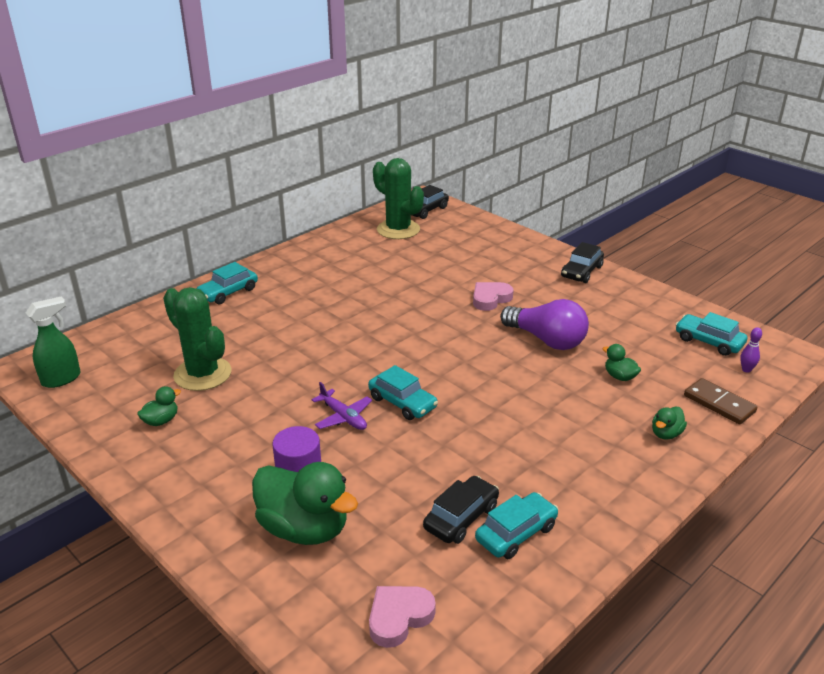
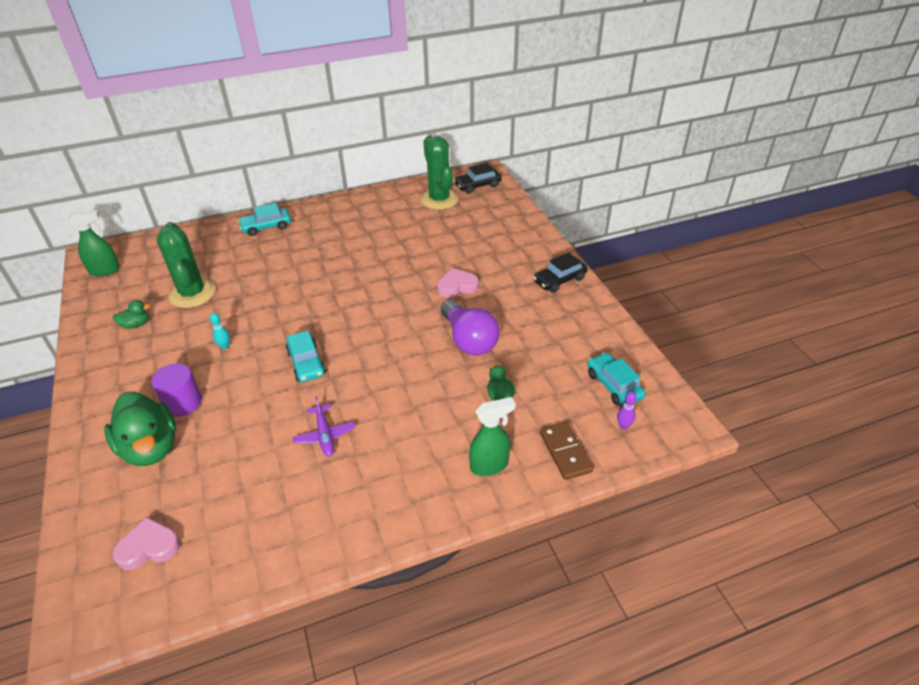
camera: 25 degrees right, 10 degrees up
purple plane [312,382,372,430] -> purple plane moved to [293,397,356,457]
black car [423,476,499,544] -> none
turquoise car [475,492,558,559] -> none
green duck [652,407,687,440] -> green spray bottle [469,397,516,476]
none -> turquoise bowling pin [210,313,230,349]

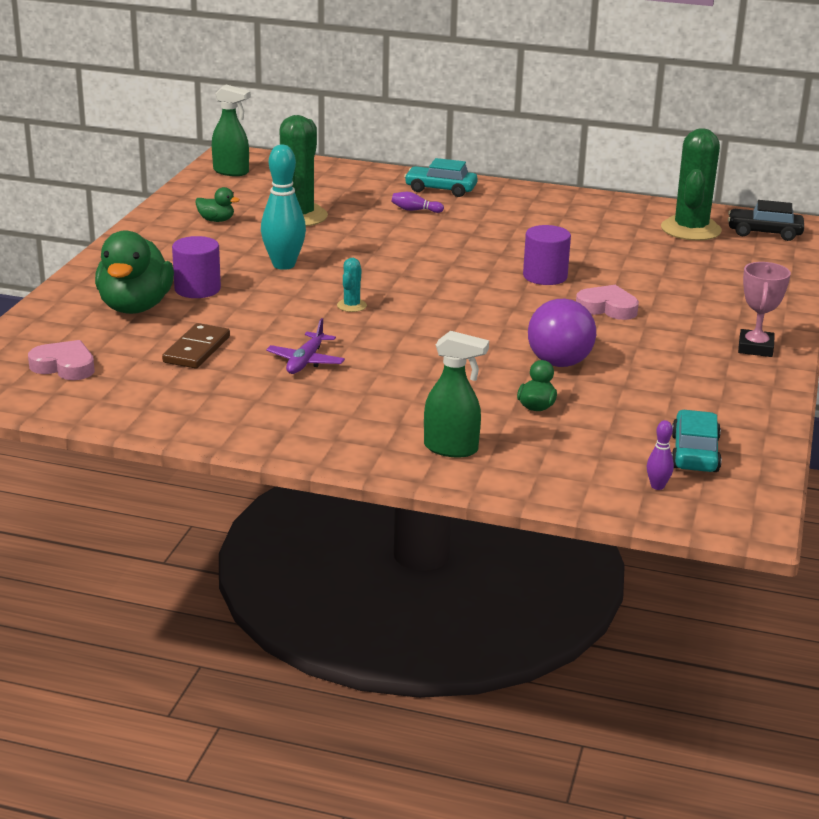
camera: 35 degrees right, 15 degrees down
turquoise bowling pin [210,313,230,349] -> turquoise bowling pin [261,144,306,270], size x2.18
turquoise car [286,331,326,382] -> turquoise cactus [337,258,367,312]
black car [533,252,588,293] -> pink trophy [738,262,791,357]
brown domino [540,422,593,480] -> brown domino moved to [162,323,230,368]
none -> purple bowling pin [392,192,444,213]
none -> purple cylinder [523,225,571,285]

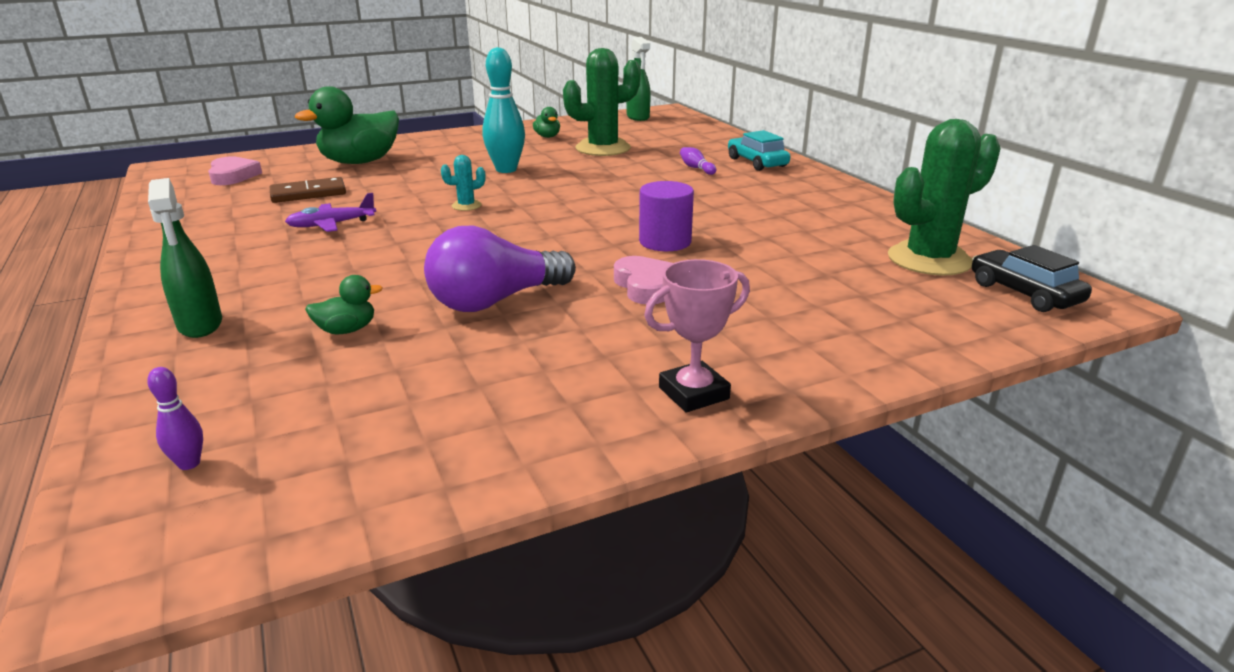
camera: 50 degrees right, 0 degrees up
purple cylinder [172,236,221,298] -> none
turquoise car [671,410,722,472] -> none

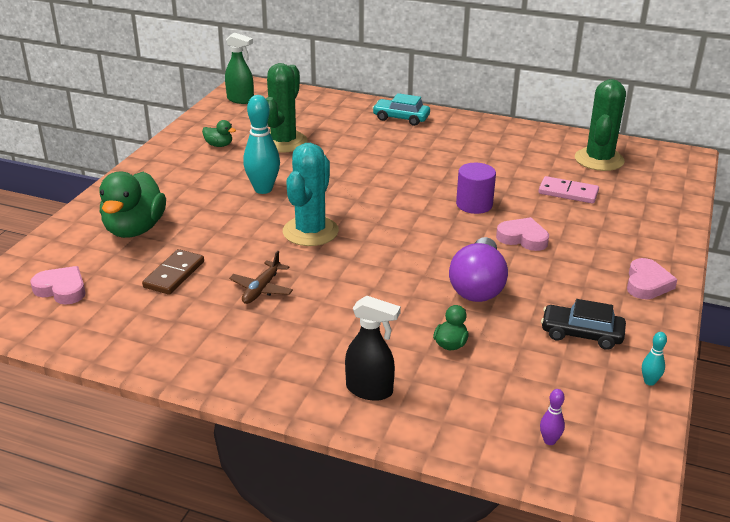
camera: 45 degrees left, 5 degrees up
green spray bottle [148,178,222,338] -> black spray bottle [345,295,401,401]
purple plane [285,193,376,232] -> brown plane [229,251,293,304]
turquoise cactus [441,155,486,211] -> turquoise cactus [283,143,339,246], size x2.28
pink trophy [644,259,750,412] -> pink heart [627,258,678,299]
purple bowling pin [680,147,716,175] -> none
black car [972,245,1092,312] -> black car moved to [541,299,626,350]
none -> pink domino [538,176,599,204]
none -> turquoise bowling pin [642,332,667,386]

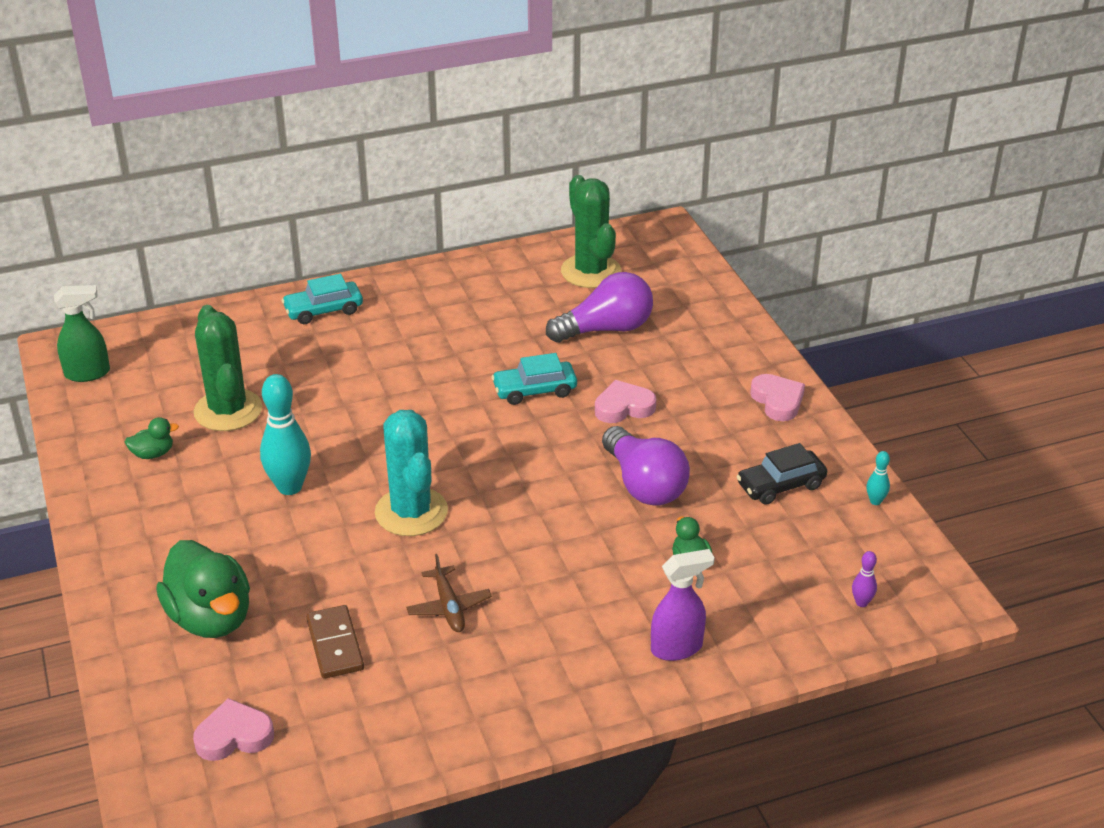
camera: 40 degrees left, 5 degrees up
black spray bottle [345,295,401,401] -> purple spray bottle [651,549,715,661]
purple cylinder [456,163,496,214] -> turquoise car [491,353,577,405]
pink domino [538,176,599,204] -> purple light bulb [546,272,653,343]

